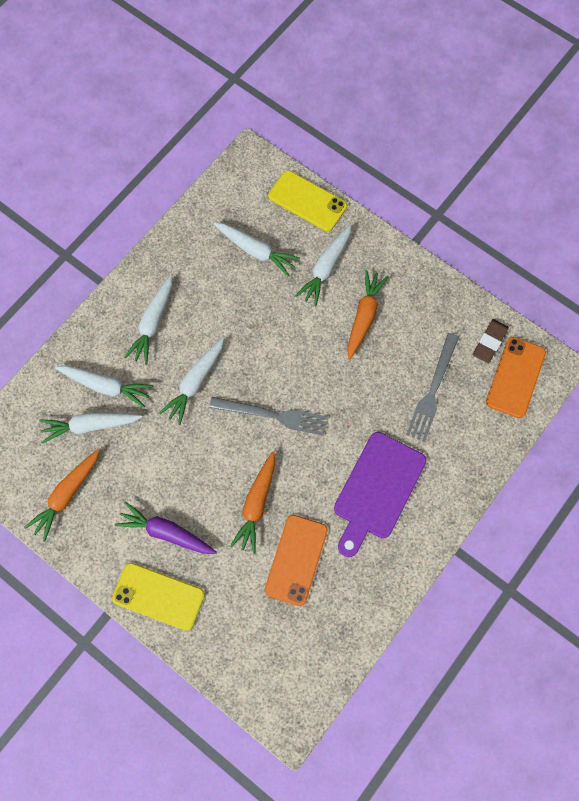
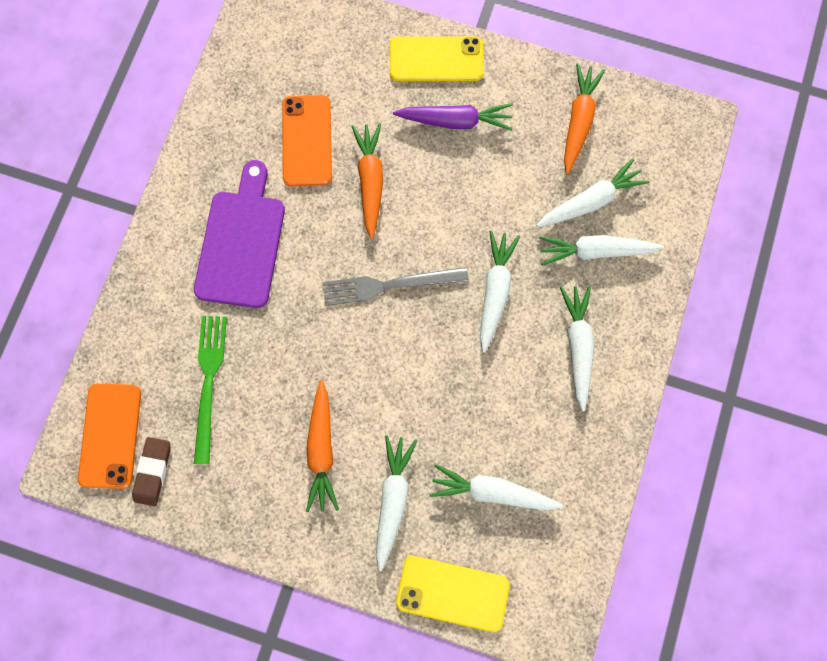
camera: 160 degrees right, 5 degrees up
grey fork [406,333,459,442] -> green fork [194,316,227,464]

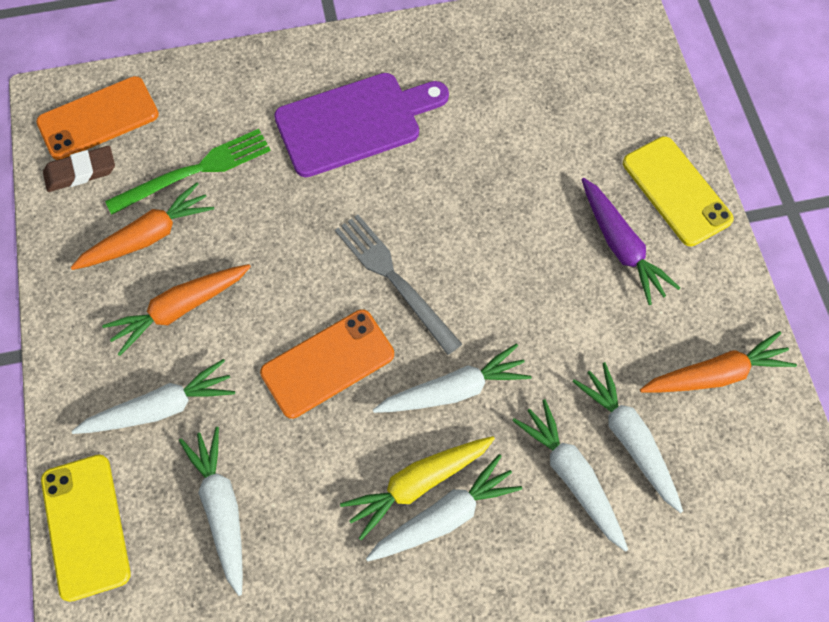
camera: 60 degrees right, 10 degrees down
orange phone [282,95,332,186] -> orange phone moved to [260,309,394,419]
orange carrot [351,123,383,239] -> orange carrot moved to [70,182,214,270]
white carrot [536,158,649,227] -> white carrot turned 150 degrees counterclockwise [572,362,683,513]
none -> yellow carrot [340,436,495,540]

